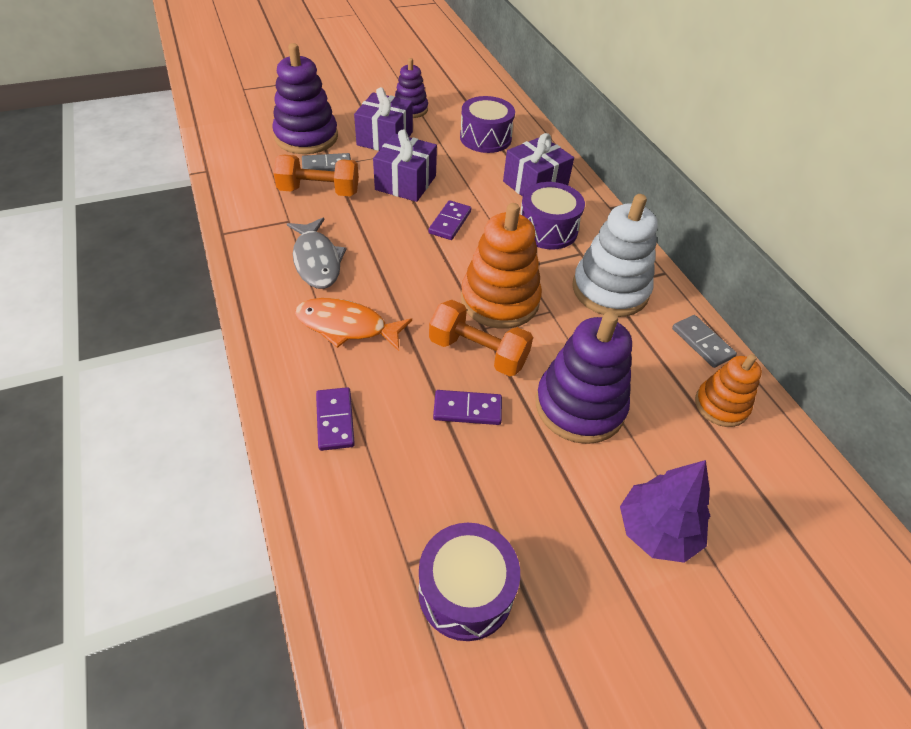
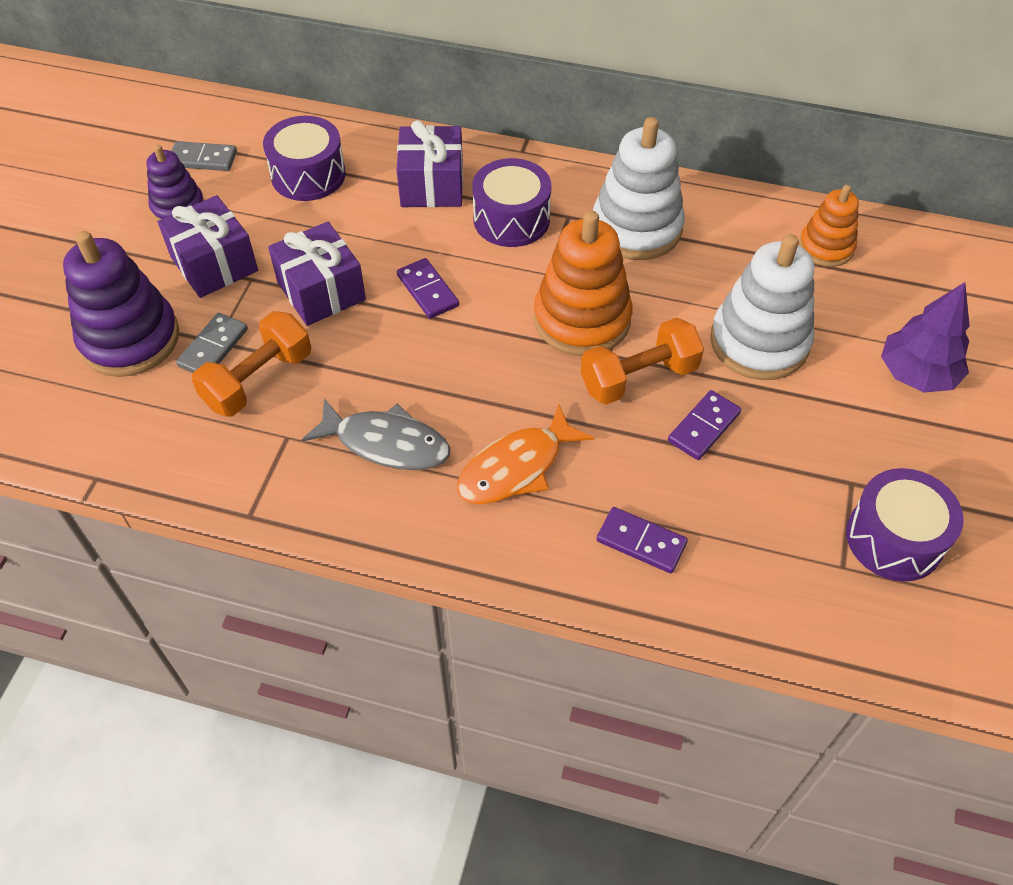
camera: 50 degrees left, 5 degrees up
purple stacking toy [536,312,632,444] -> white stacking toy [710,234,814,380]
grey domino [672,315,737,368] -> grey domino moved to [171,141,237,171]

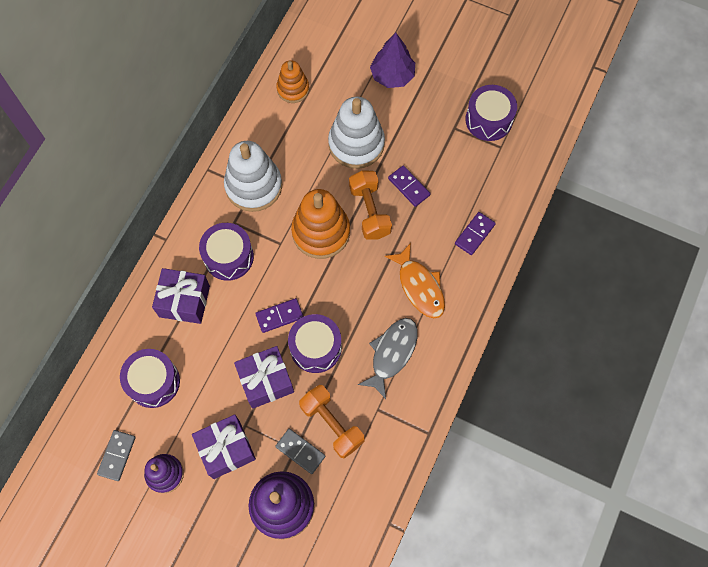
camera: 80 degrees left, 15 degrees up
none -> purple drum [288,314,342,373]

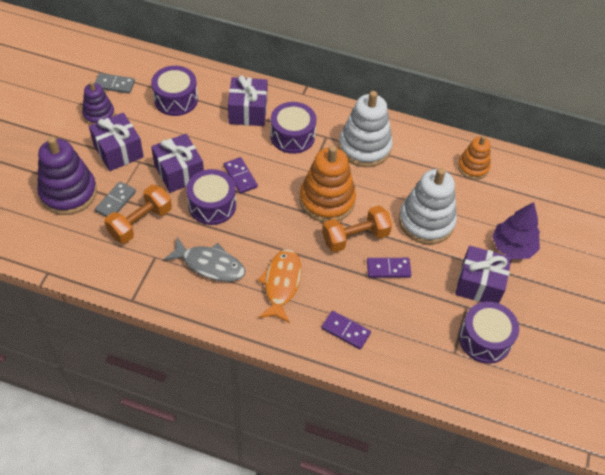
camera: 80 degrees right, 15 degrees down
orange fish [385,243,445,318] -> orange fish turned 135 degrees clockwise [257,249,302,323]
purple domino [388,165,431,207] -> purple domino turned 45 degrees clockwise [367,258,411,278]
none -> purple gift [455,246,512,303]

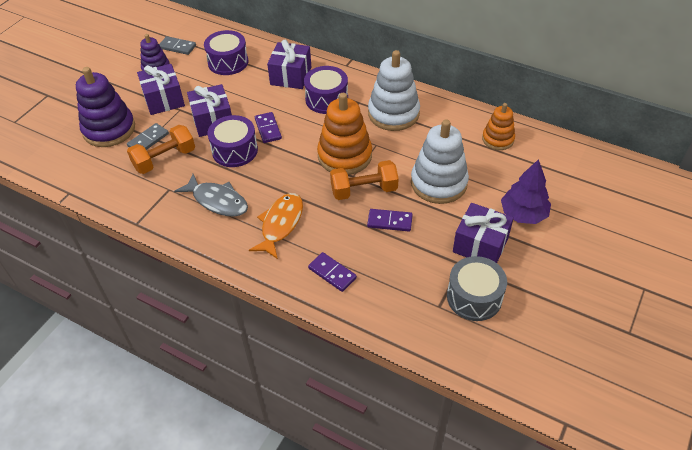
camera: 15 degrees right, 5 degrees down
purple drum [459,302,519,363] -> grey drum [447,256,507,321]

